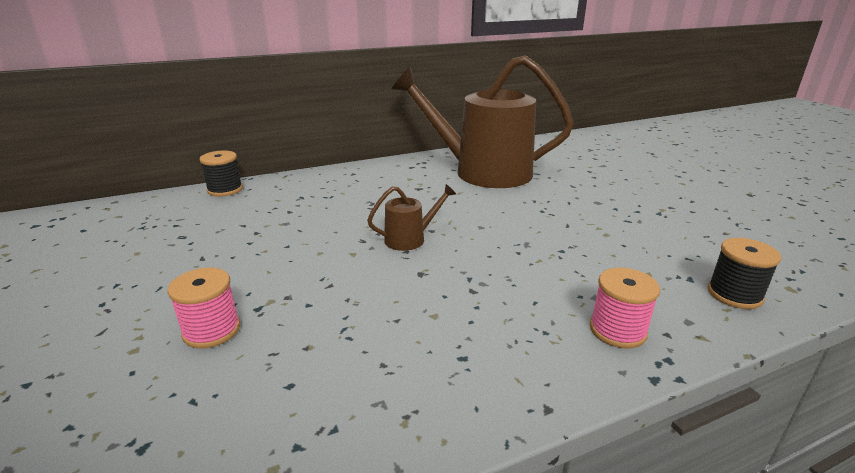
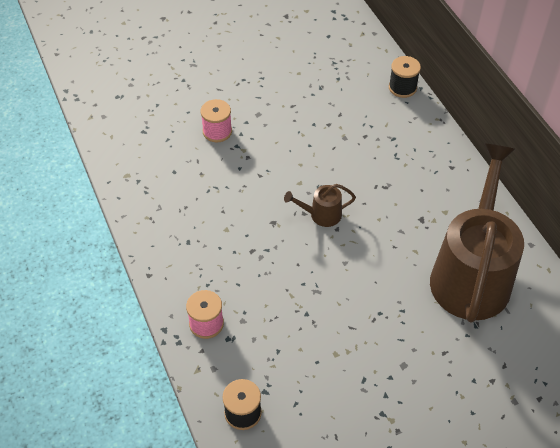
camera: 90 degrees right, 25 degrees up
brown watering can [367,184,456,251] -> brown watering can turned 105 degrees clockwise [284,184,356,227]

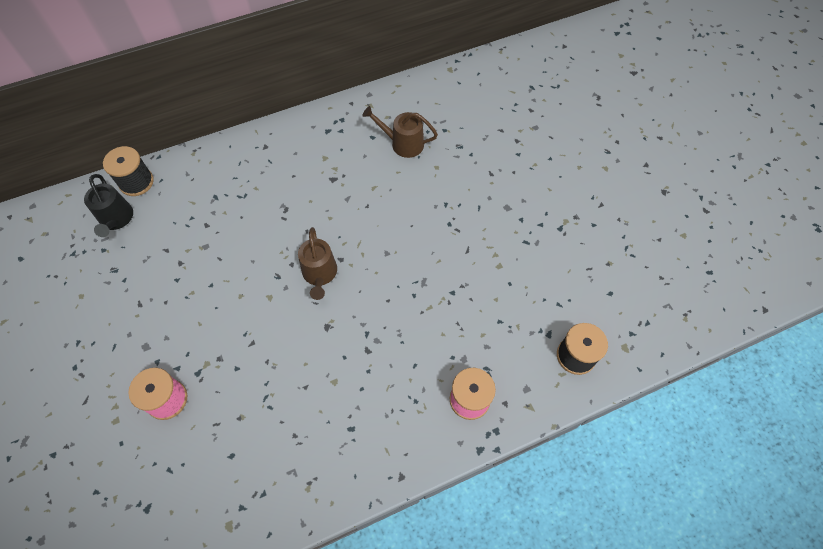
camera: 90 degrees left, 10 degrees up
brown watering can [430,144,524,323] -> brown watering can [363,106,438,158], size x0.40
none -> black watering can [84,174,133,237]

